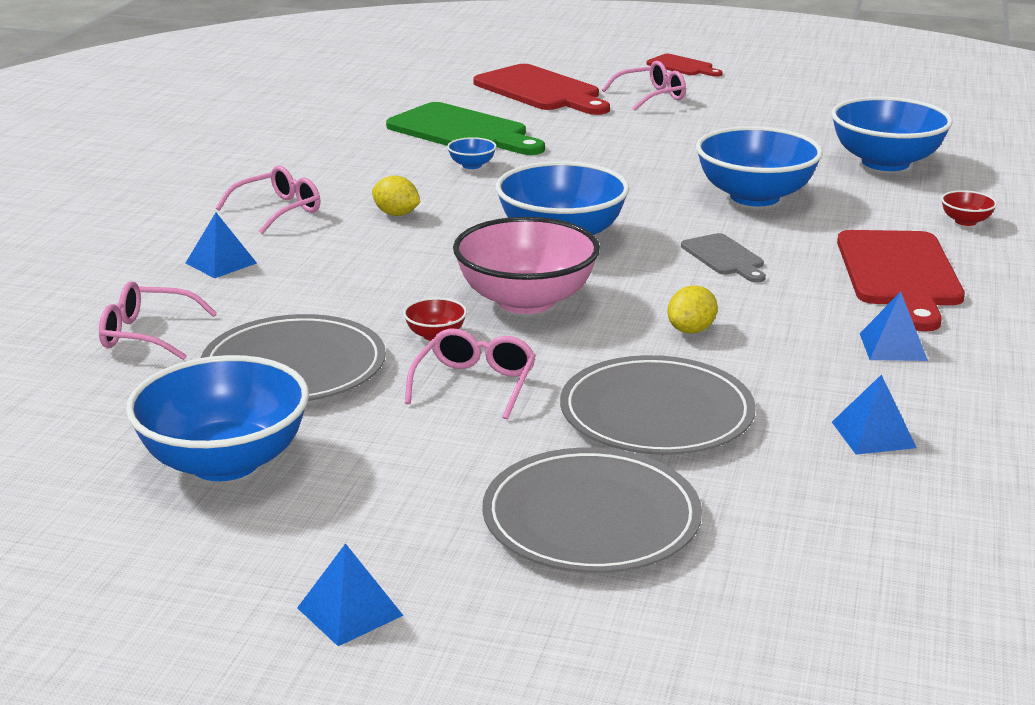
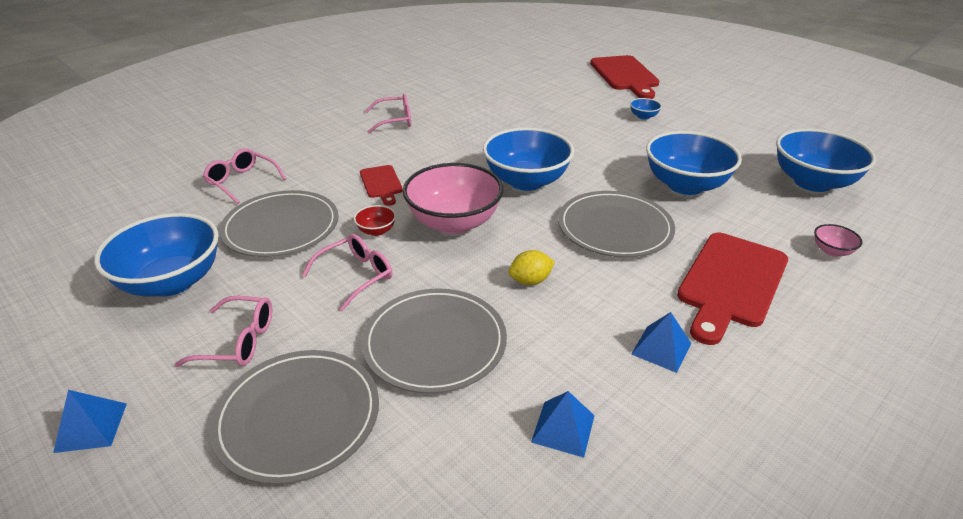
camera: 30 degrees right, 10 degrees up
blue pyramid [186,213,257,278] -> none
yellow lemon [372,176,421,216] -> none
green cutting board [386,102,545,155] -> none
blue bowl [447,137,497,169] -> blue bowl moved to [630,98,662,120]
pink glasses [602,61,686,111] -> pink glasses moved to [174,296,272,367]
red cutting board [647,54,723,77] -> red cutting board moved to [360,165,403,206]
grey cutting board [681,233,766,283] -> grey plate [558,191,675,258]
red bowl [941,190,997,226] -> pink bowl [814,224,863,257]

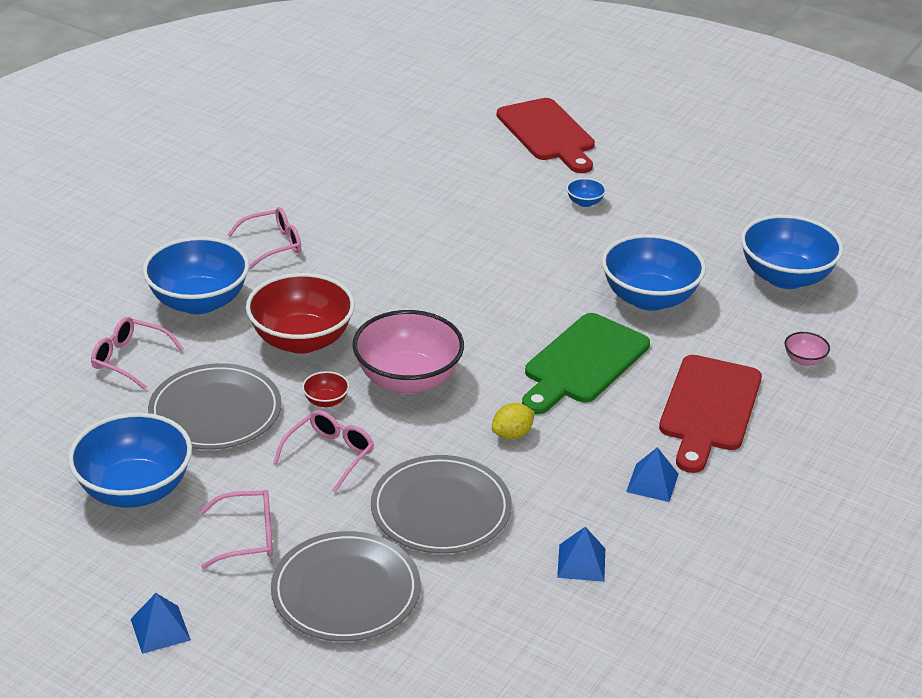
camera: 15 degrees left, 0 degrees up
red cutting board [360,165,403,206] -> red bowl [246,273,355,354]
blue bowl [483,127,574,191] -> blue bowl moved to [143,237,249,315]
grey plate [558,191,675,258] -> green cutting board [522,313,650,414]

